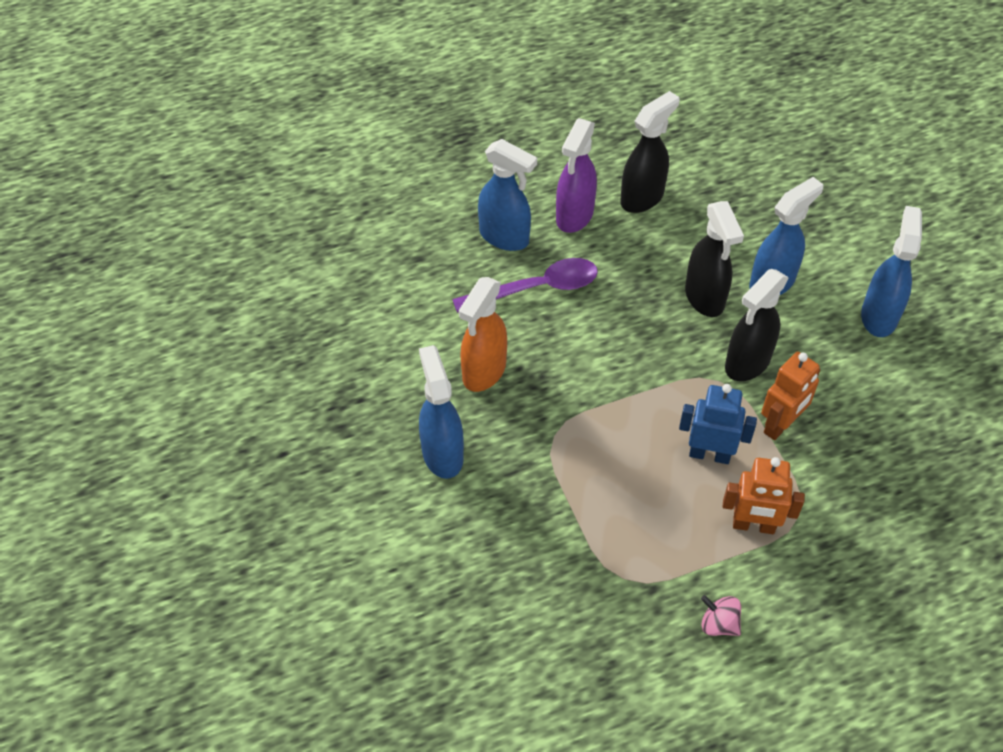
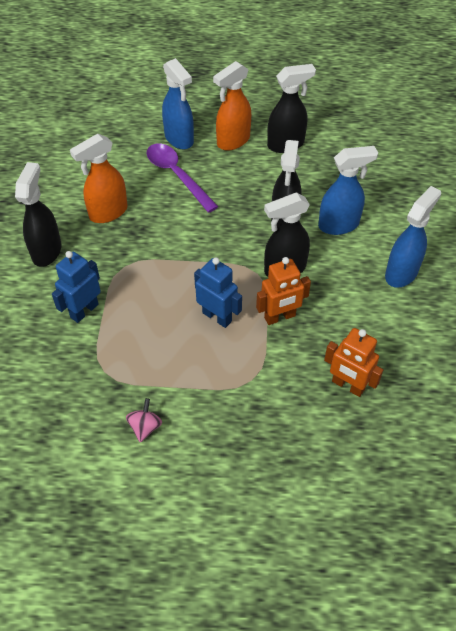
camera: 25 degrees right, 0 degrees up
blue spray bottle [419,345,464,479] -> black spray bottle [15,162,62,267]
purple spoon [452,258,598,313] -> purple spoon turned 135 degrees counterclockwise [147,143,218,213]
purple spray bottle [556,118,597,233] -> orange spray bottle [213,61,251,151]
pink spinning top [701,595,741,636] -> pink spinning top turned 45 degrees clockwise [126,398,162,442]
orange robot [723,457,805,534] -> orange robot moved to [324,328,383,397]
none -> blue robot [52,251,101,323]

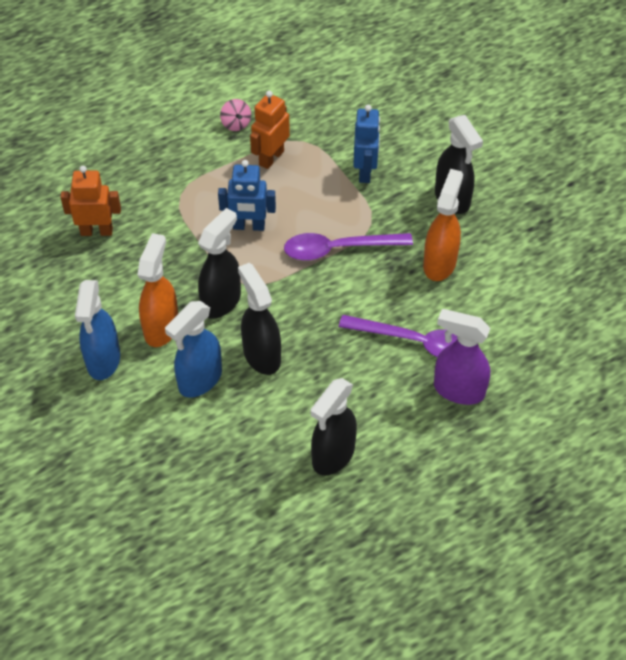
camera: 145 degrees right, 0 degrees up
blue spray bottle [162,58,194,149] -> purple spray bottle [434,309,490,405]
orange spray bottle [213,61,251,151] -> orange spray bottle moved to [137,233,178,347]
orange robot [256,257,311,325] -> orange robot moved to [250,91,290,169]
none -> purple spoon [284,233,413,261]

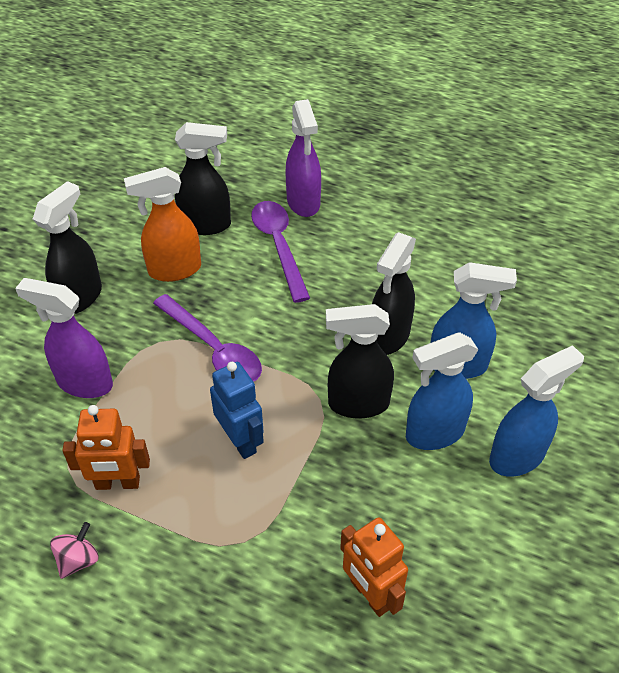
camera: 125 degrees left, 5 degrees down
orange spray bottle [137,233,178,347] -> blue spray bottle [406,333,479,450]
black spray bottle [310,378,357,475] -> black spray bottle moved to [175,122,231,235]
blue robot [353,105,380,183] -> purple spray bottle [15,278,113,398]

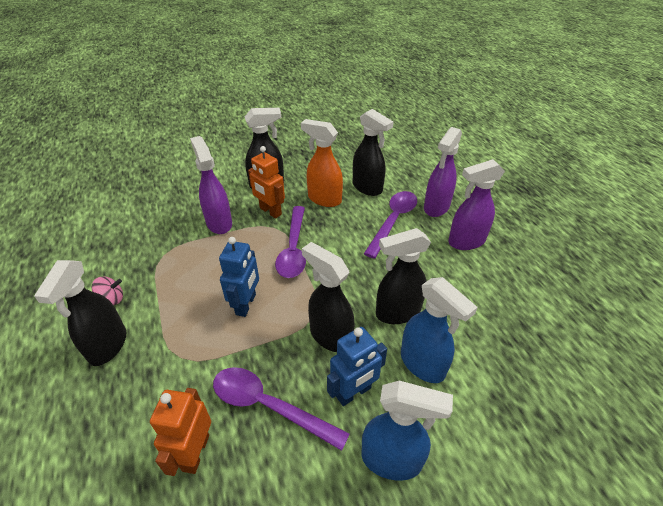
camera: 45 degrees right, 5 degrees down
orange robot [62,405,150,490] -> orange robot moved to [248,146,285,218]
blue spray bottle [406,333,479,450] -> blue robot [327,327,387,406]
none -> black spray bottle [34,260,126,366]
none -> purple spoon [213,367,350,451]
none -> purple spray bottle [448,159,505,250]

